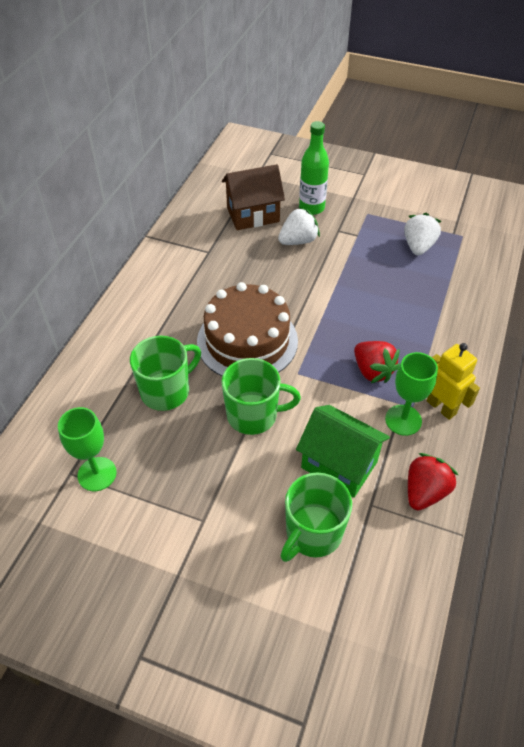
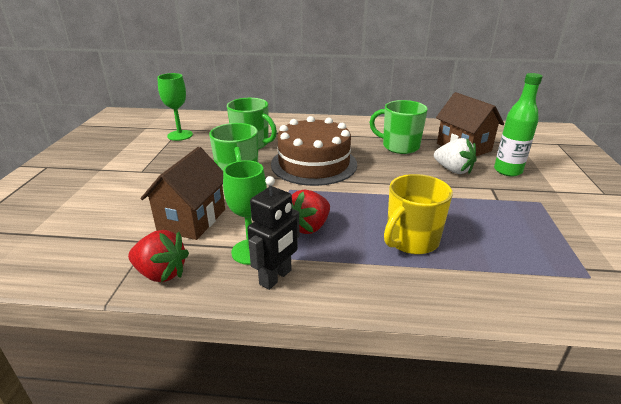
camera: 75 degrees right, 20 degrees down
green mug [280,473,352,562] -> green mug moved to [370,100,428,154]
green house [296,405,390,498] -> brown house [140,147,225,240]
white strawberry [404,213,442,255] -> none
yellow robot [427,343,480,420] -> black robot [247,176,300,290]
none -> yellow mug [384,174,453,254]

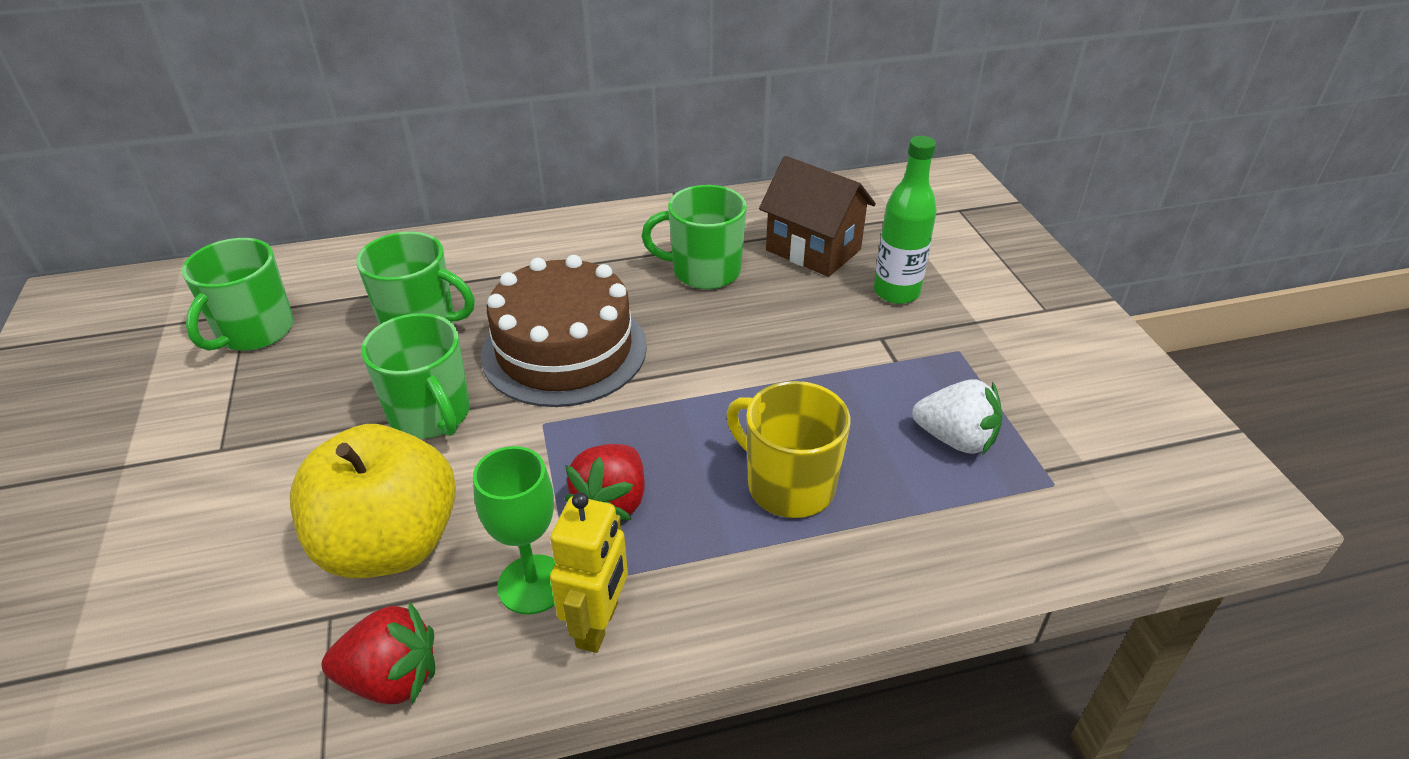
camera: 20 degrees left, 10 degrees up
brown house [140,147,225,240] -> yellow apple [290,424,456,578]
green goblet [157,73,193,141] -> green mug [182,238,294,351]
black robot [247,176,300,290] -> yellow robot [550,492,628,653]
yellow mug [384,174,453,254] -> yellow mug turned 105 degrees clockwise [726,381,851,518]
white strawberry [434,138,477,174] -> white strawberry moved to [912,379,1003,455]

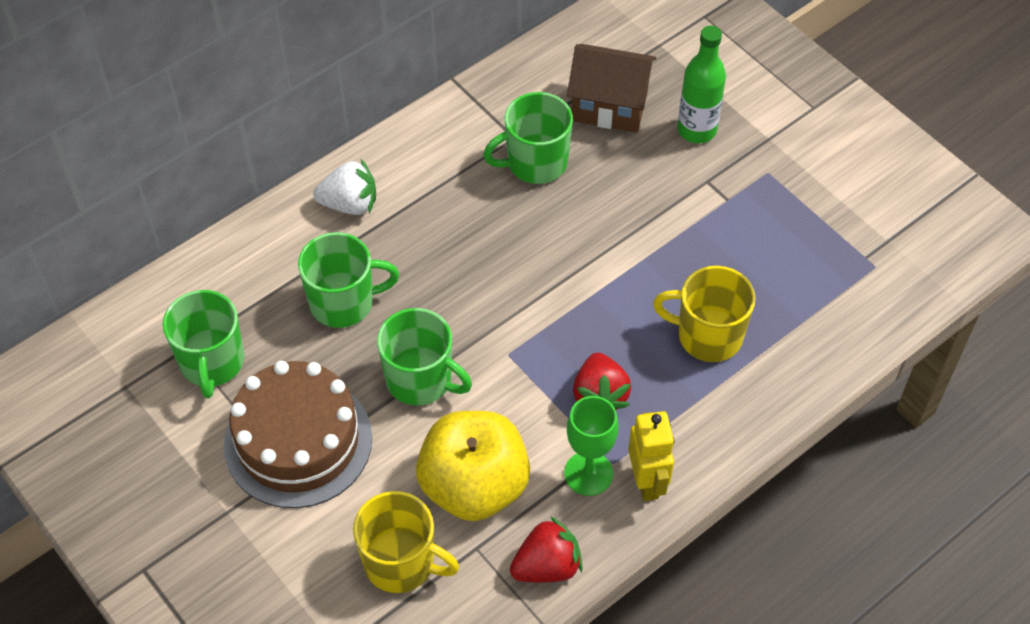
camera: 25 degrees left, 15 degrees up
brown cake [481,255,647,407] -> brown cake moved to [224,361,372,508]
white strawberry [912,379,1003,455] -> white strawberry moved to [313,159,376,215]
none -> yellow mug [353,491,459,593]

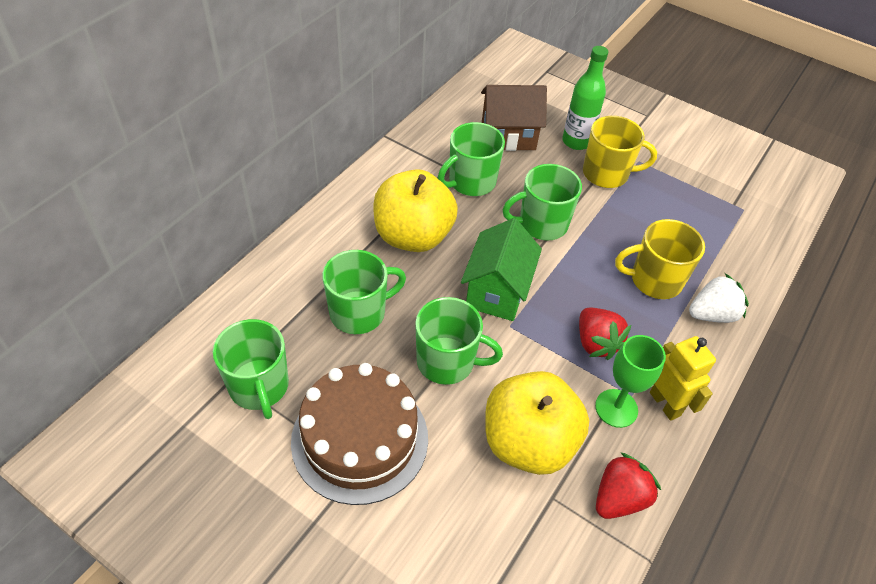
camera: 20 degrees left, 5 degrees down
white strawberry [313,159,376,215] -> white strawberry moved to [689,273,749,323]
yellow mug [353,491,459,593] -> yellow mug moved to [583,116,657,188]
none -> yellow apple [373,169,458,252]
none -> green house [461,218,542,321]
none -> green mug [502,164,582,240]

